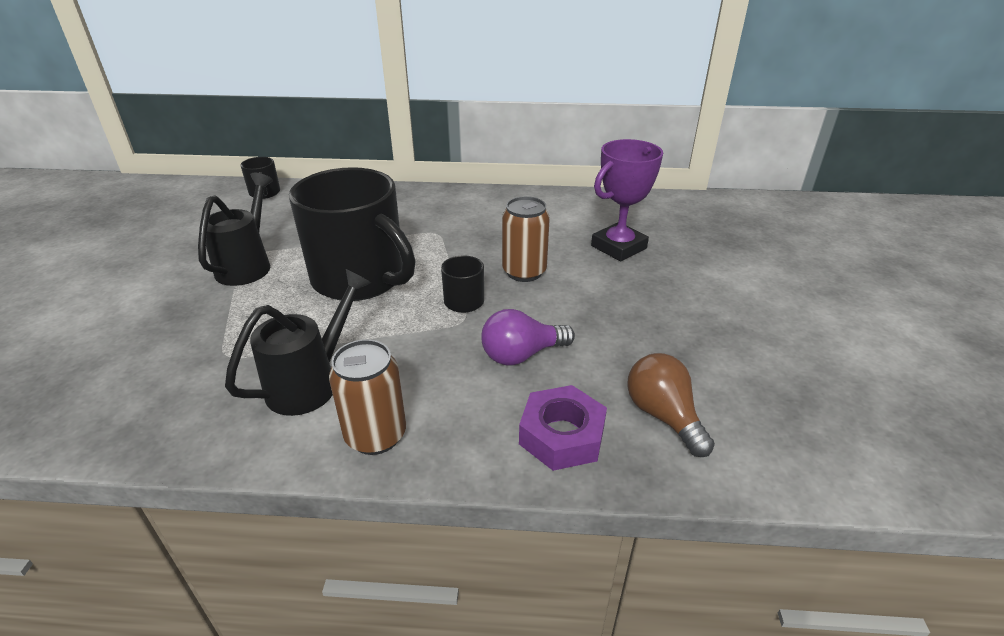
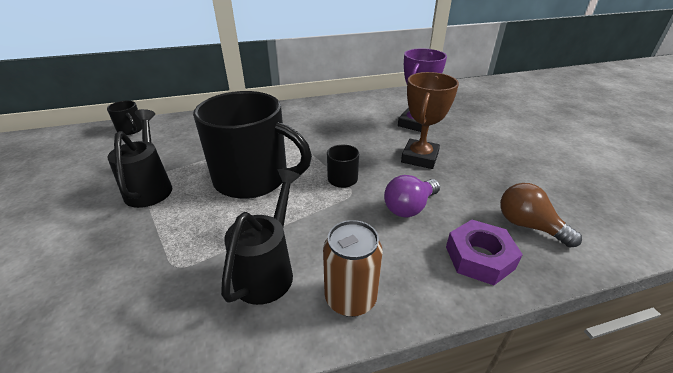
camera: 20 degrees left, 0 degrees up
brown can [502,196,550,282] -> none
none -> brown trophy [401,72,459,169]

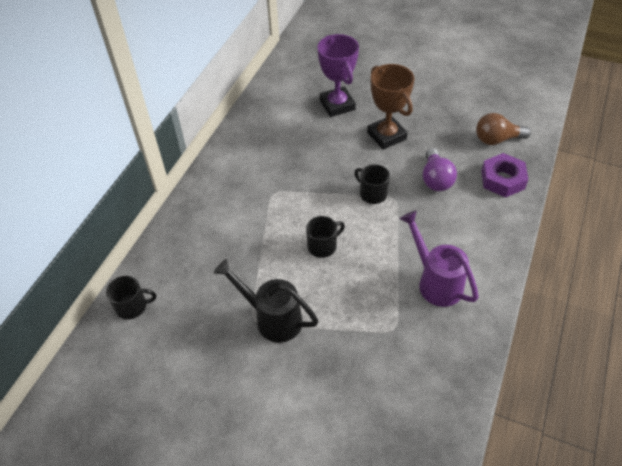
camera: 50 degrees left, 15 degrees up
black mug [193,91,312,199] -> black mug [306,216,345,258], size x0.41
black watering can [221,169,301,305] -> purple watering can [400,211,478,307]
brown can [323,220,383,317] -> none

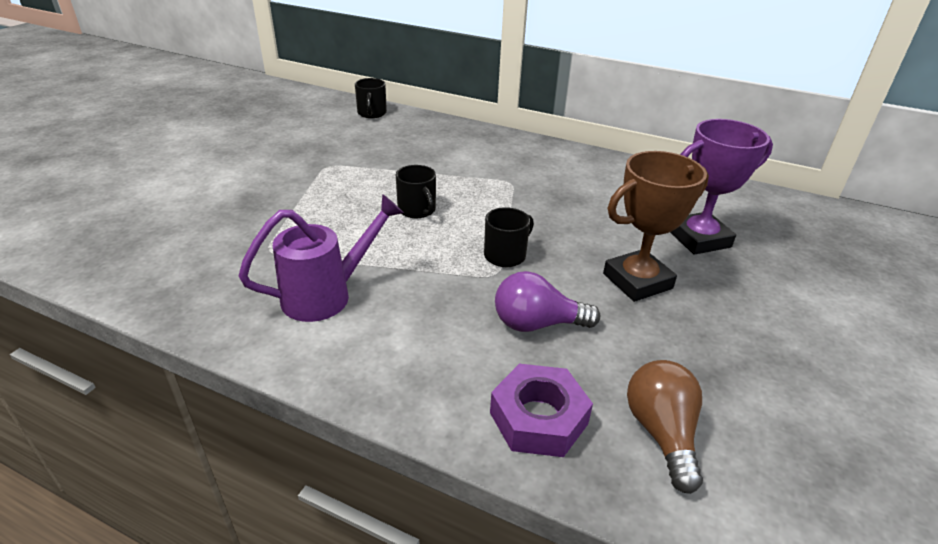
camera: 90 degrees right, 15 degrees down
black watering can [213,259,318,343] -> none

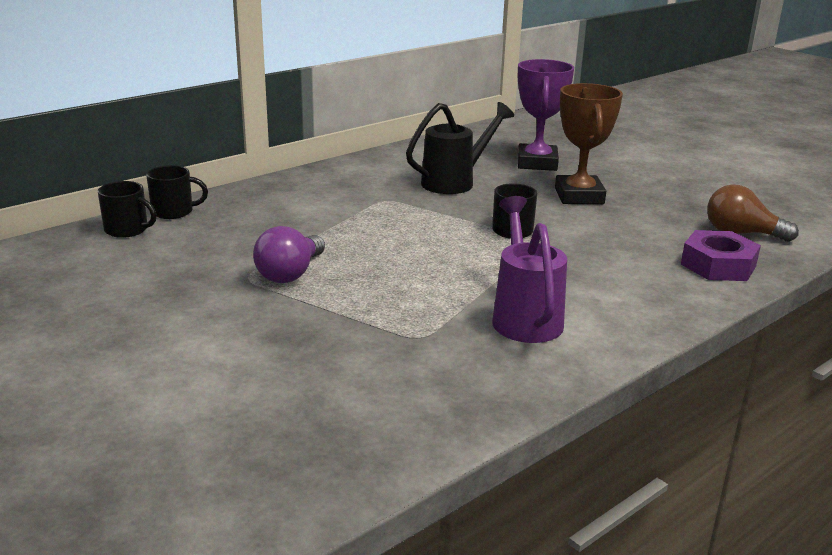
camera: 65 degrees left, 10 degrees down
black mug [396,165,436,218] -> black mug moved to [146,165,208,219]
purple light bulb [495,271,600,332] -> purple light bulb moved to [253,226,325,283]
none -> black watering can [406,102,514,194]

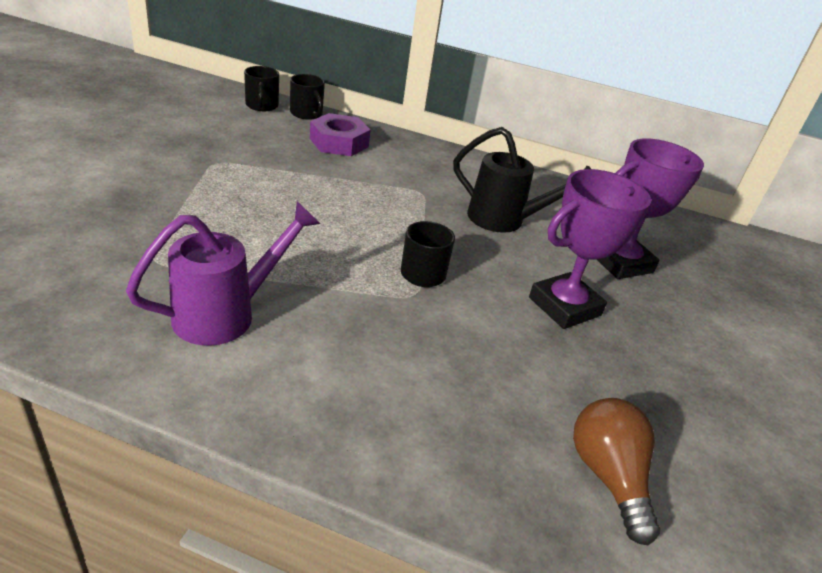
camera: 55 degrees right, 10 degrees up
purple light bulb [253,226,325,283] -> none
brown trophy [555,83,623,204] -> purple trophy [529,169,651,329]
purple nut [681,230,761,281] -> purple nut moved to [310,113,370,156]

